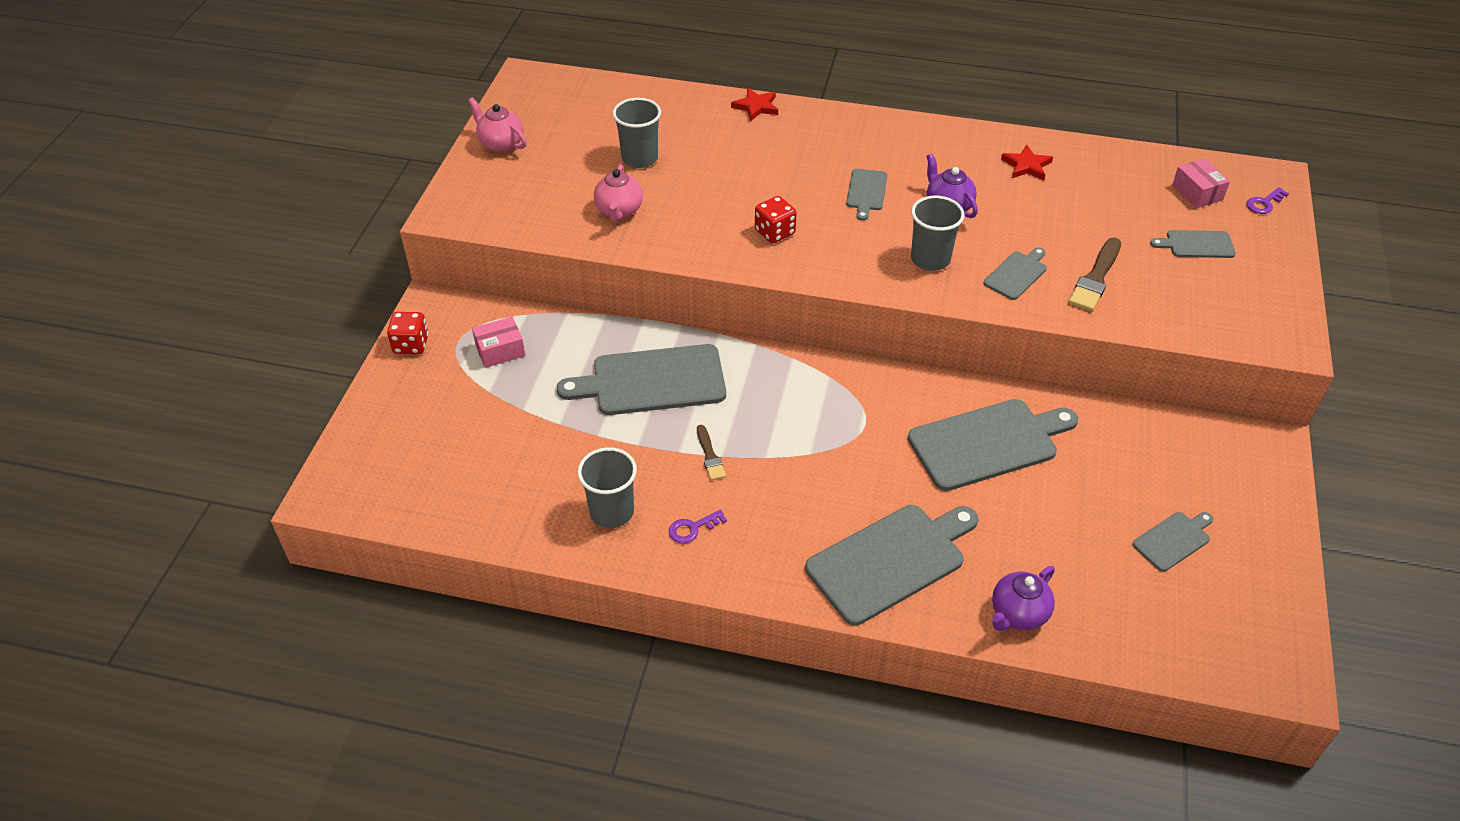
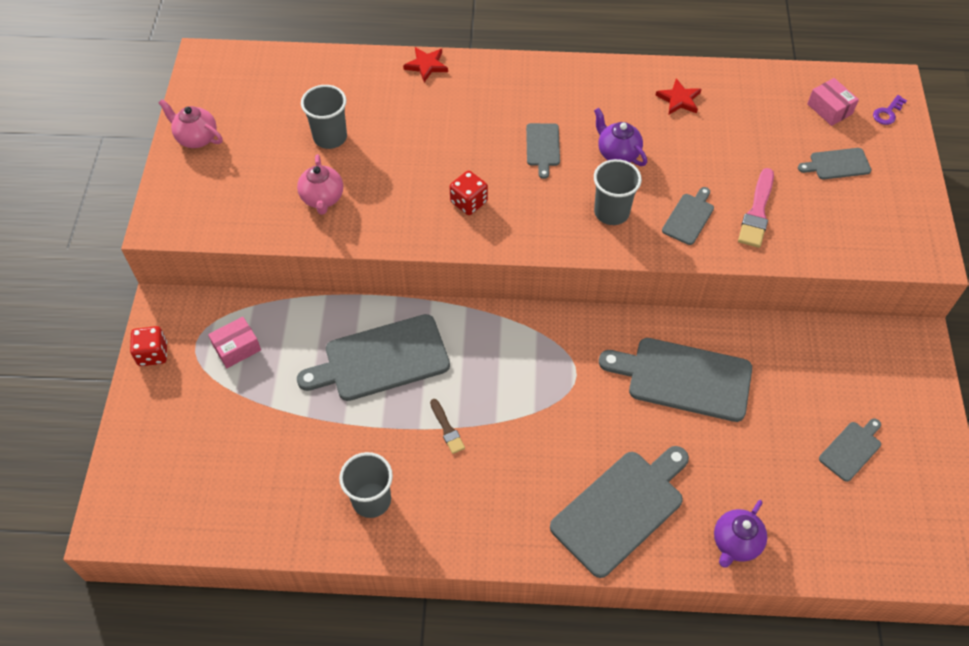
camera: 10 degrees left, 10 degrees up
purple key [669,509,727,544] -> none
grey cutting board [908,399,1078,491] -> grey cutting board turned 135 degrees counterclockwise [599,338,752,422]
brown brush [1068,237,1121,311] -> pink brush [738,168,774,248]

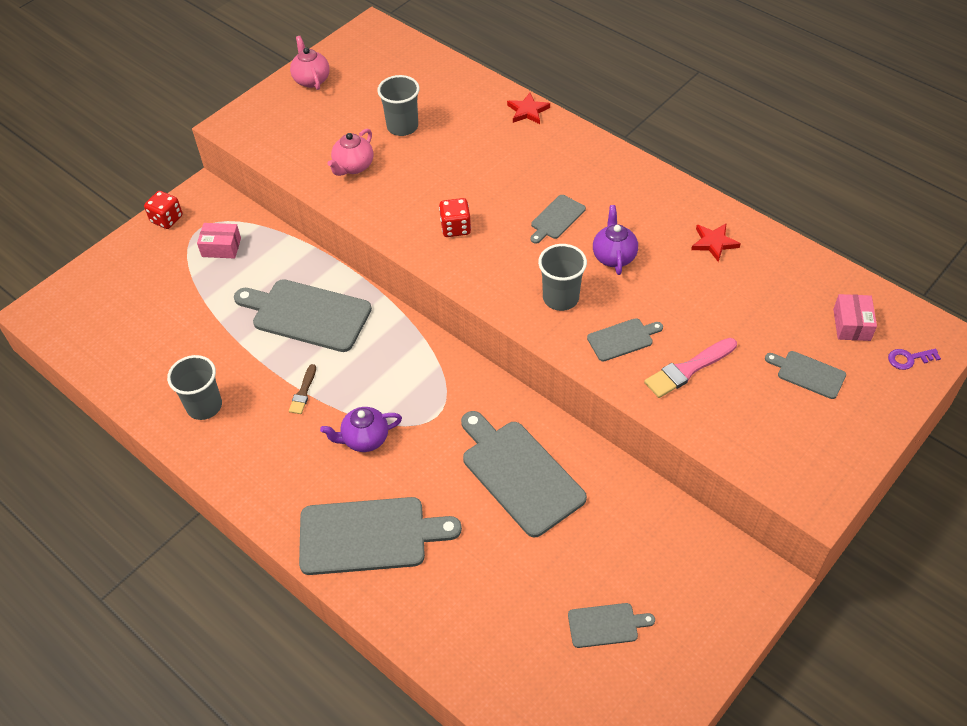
camera: 40 degrees right, 5 degrees down
purple teapot [714,500,767,567] -> purple teapot moved to [320,407,402,452]

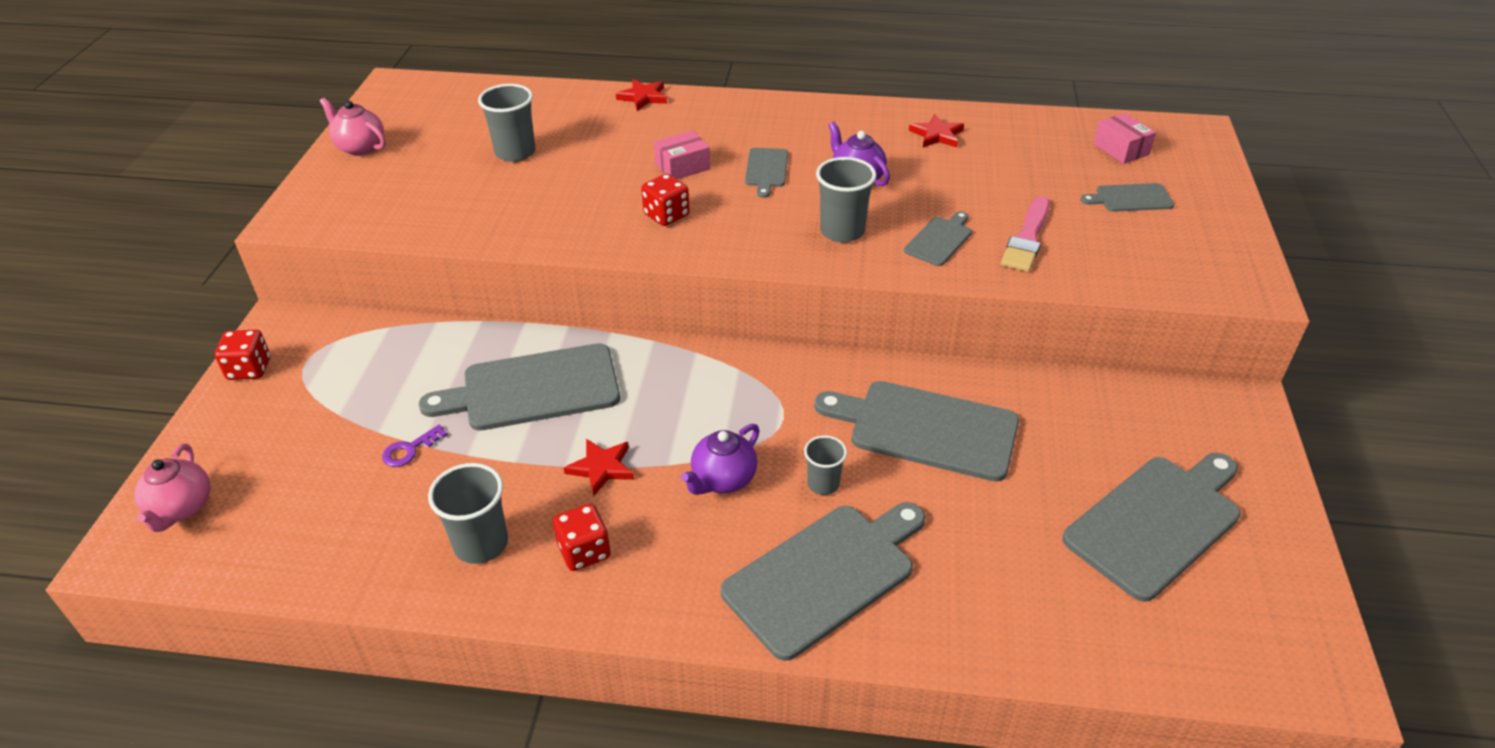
camera: 35 degrees left, 10 degrees down
pink box [197,223,241,259] -> pink box moved to [654,131,710,179]
brown brush [289,364,316,414] -> red star [564,439,634,496]
pink teapot [327,129,373,176] -> pink teapot moved to [134,444,211,532]
grey cutting board [568,603,655,648] -> grey cutting board [1062,453,1241,602], size x2.00
purple key [888,349,941,370] -> purple key moved to [382,425,448,467]
none -> red dice [553,504,611,571]
none -> grey cup [804,435,847,495]

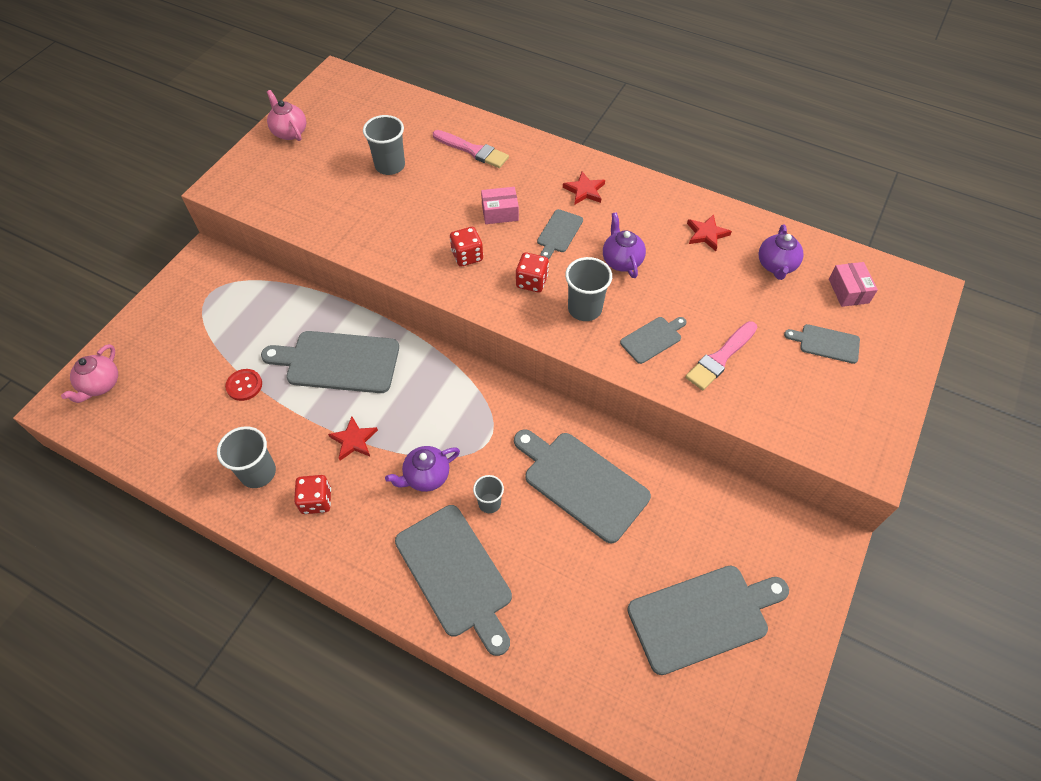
camera: 20 degrees right, 15 degrees up
red dice [215,329,270,380] -> red dice moved to [516,252,549,292]
purple key [382,425,448,467] -> red button [225,369,262,401]
red star [616,79,667,111] -> red star moved to [563,172,605,205]
grey cutting board [721,502,925,661] -> grey cutting board turned 75 degrees clockwise [395,505,512,656]
none -> pink brush [433,130,509,168]
none -> purple teapot [759,225,804,280]

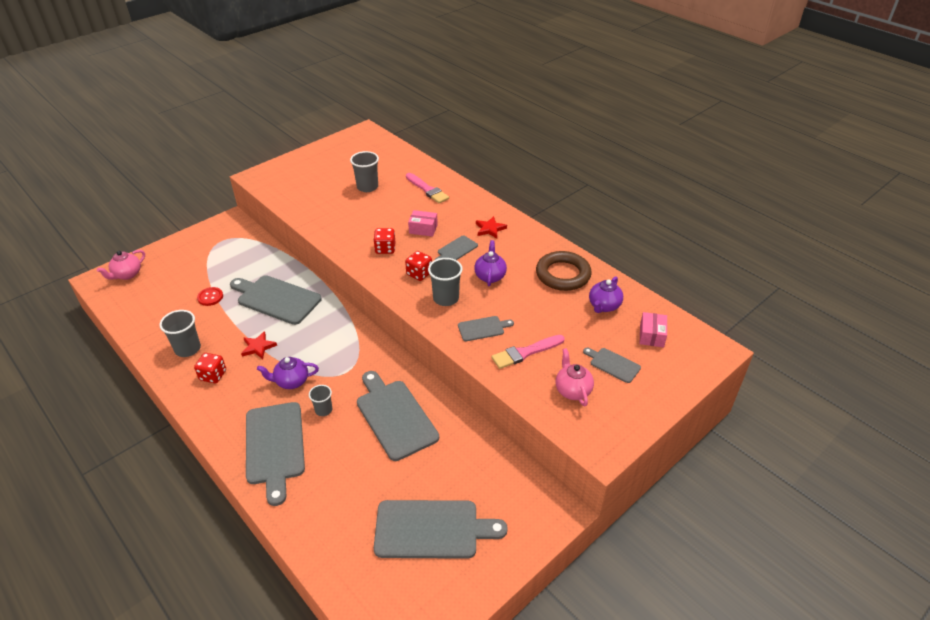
camera: 20 degrees right, 15 degrees down
pink teapot [267,90,306,141] -> pink teapot moved to [556,348,594,406]
red star [687,214,732,251] -> brown ring [536,251,592,291]

